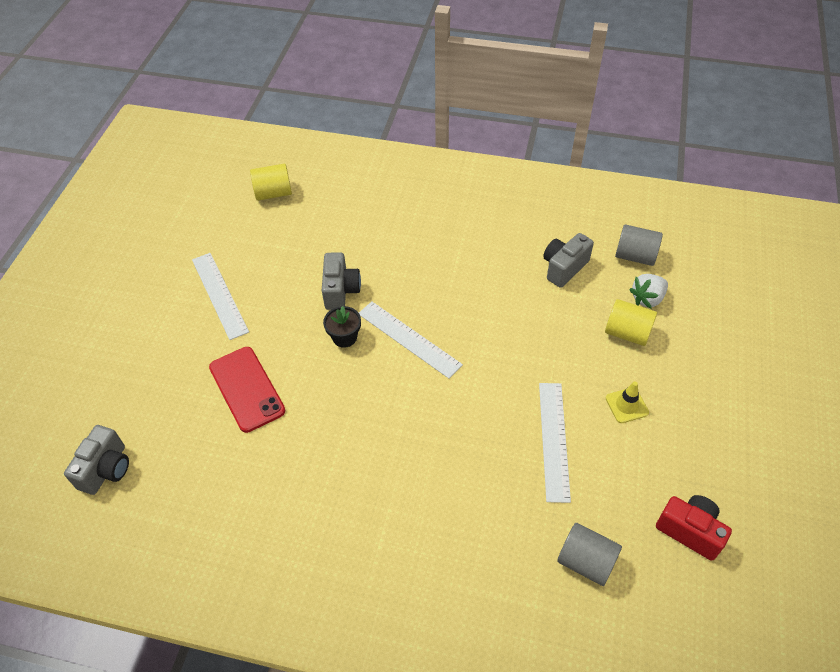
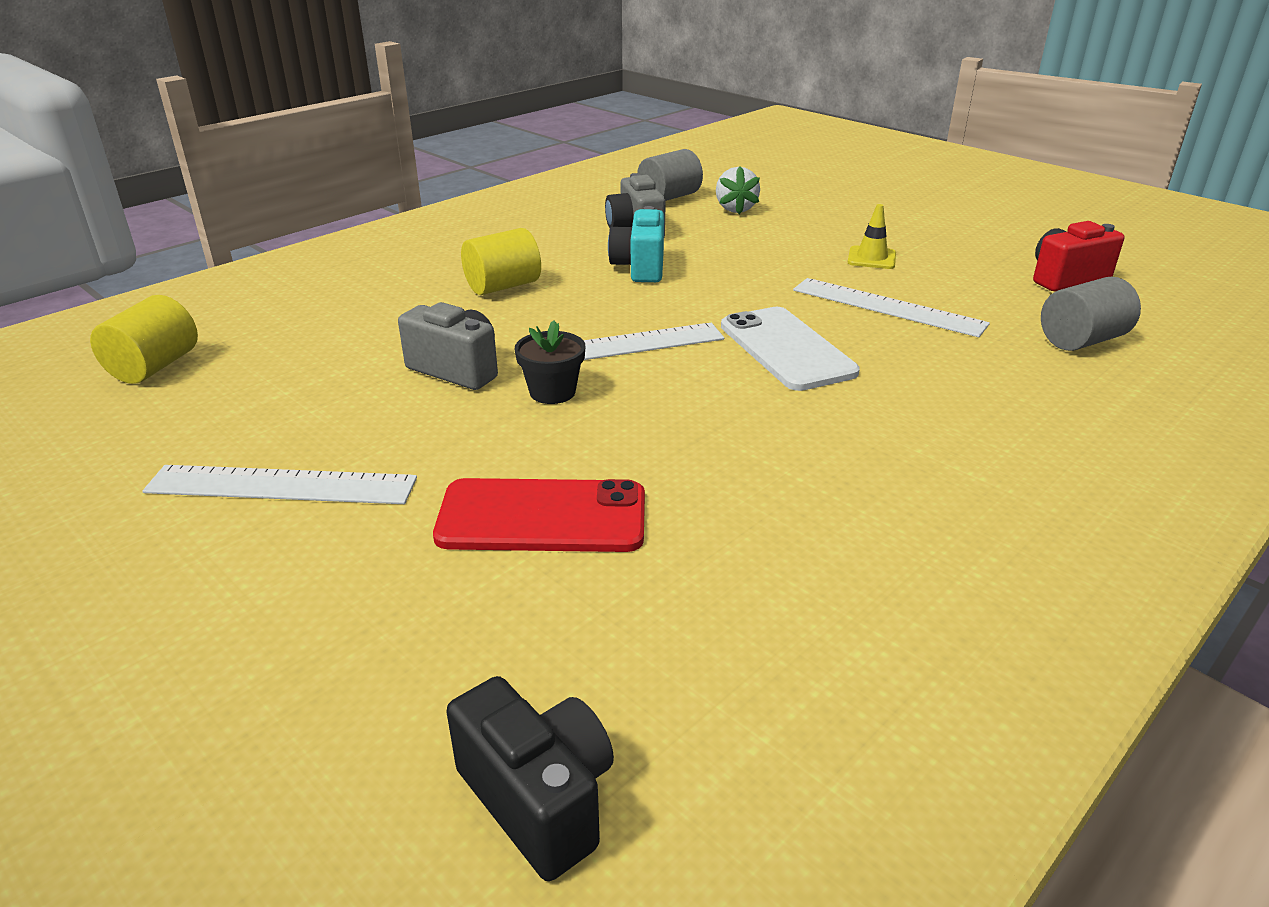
camera: 60 degrees left, 20 degrees down
grey camera [64,425,129,495] -> black camera [446,676,614,881]
yellow cylinder [605,299,657,346] -> yellow cylinder moved to [461,228,541,295]
none -> turquoise camera [608,206,664,282]
none -> white phone [721,307,860,391]

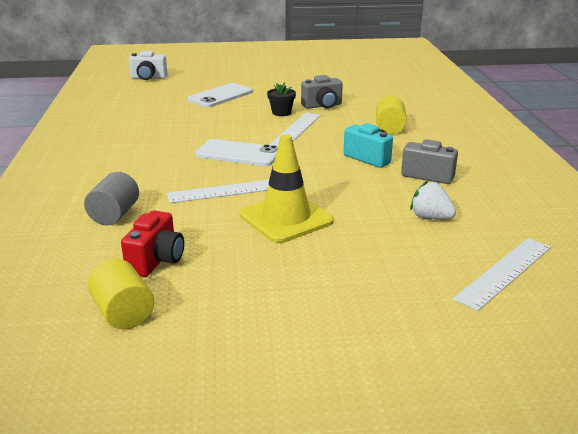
camera: 130 degrees right, 5 degrees down
yellow cylinder [90,295,198,384] -> yellow cylinder moved to [88,259,154,329]
white ruler [142,465,417,504] -> white ruler moved to [453,238,551,311]
red phone [433,478,645,552] -> white phone [187,83,253,107]
black camera [446,676,614,881] -> white camera [129,51,167,80]
grey cylinder [637,149,703,201] -> none
yellow traffic cone [848,204,896,269] -> yellow traffic cone [240,135,334,243], size x2.10

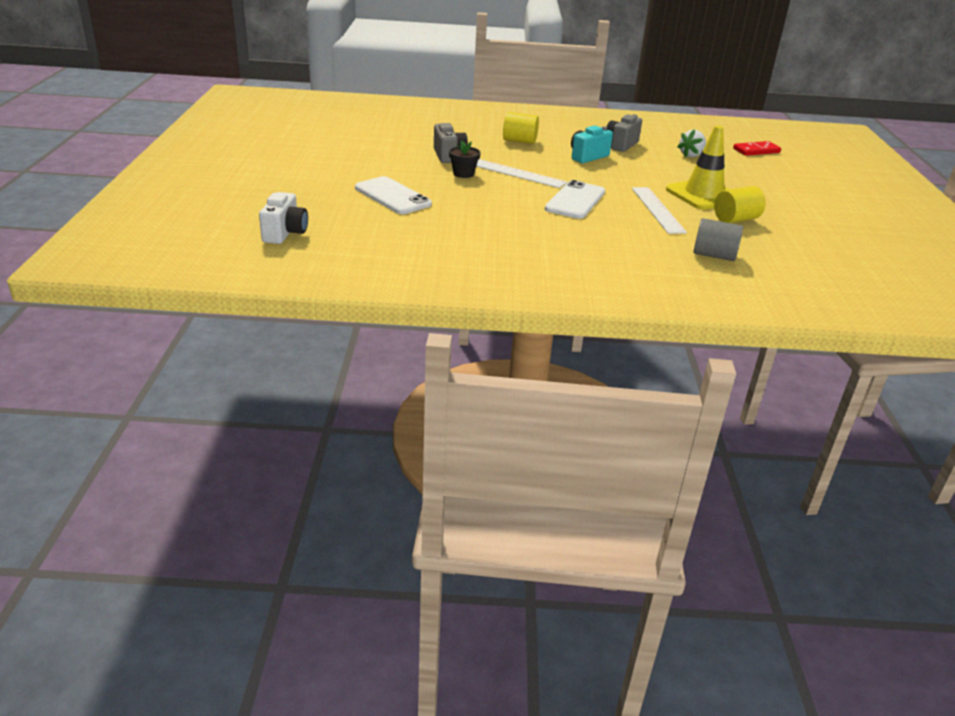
camera: 85 degrees left, 5 degrees up
yellow cylinder [88,259,154,329] -> yellow cylinder moved to [714,186,766,223]
red camera [121,210,184,277] -> none
white ruler [453,238,551,311] -> red domino [733,141,781,156]

